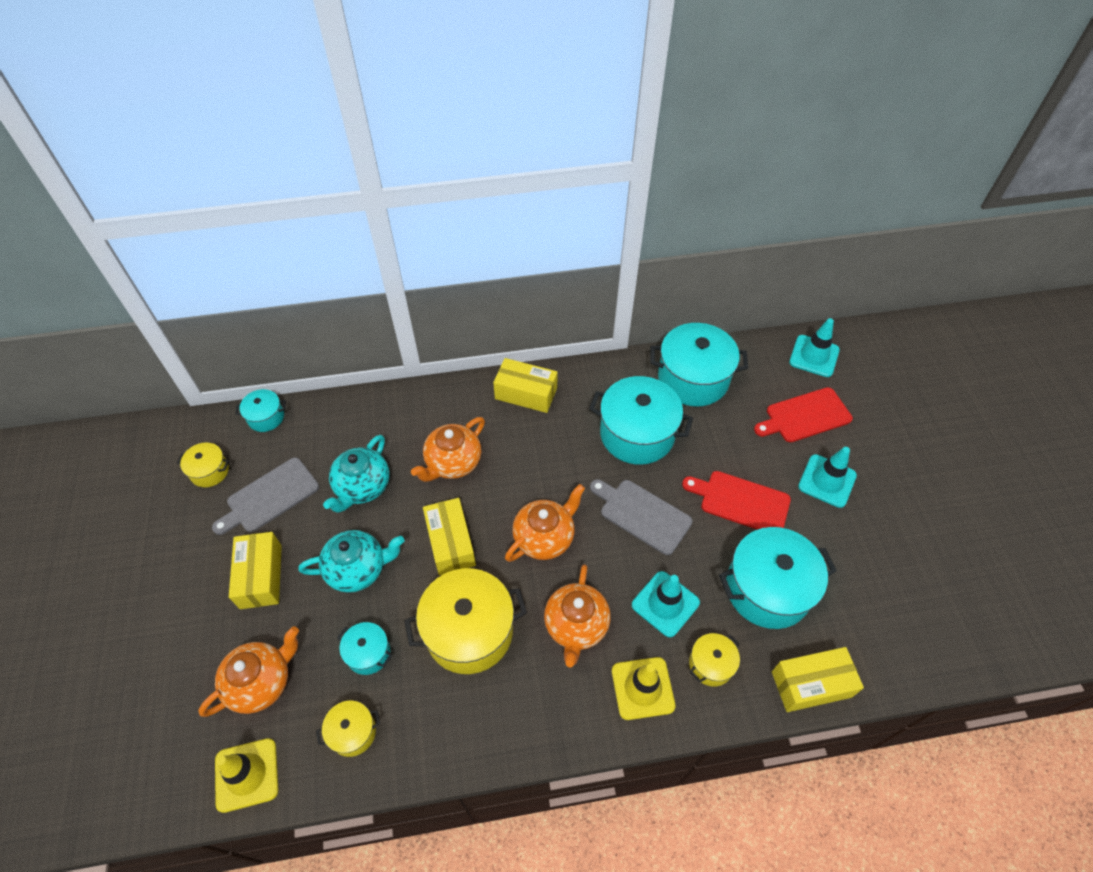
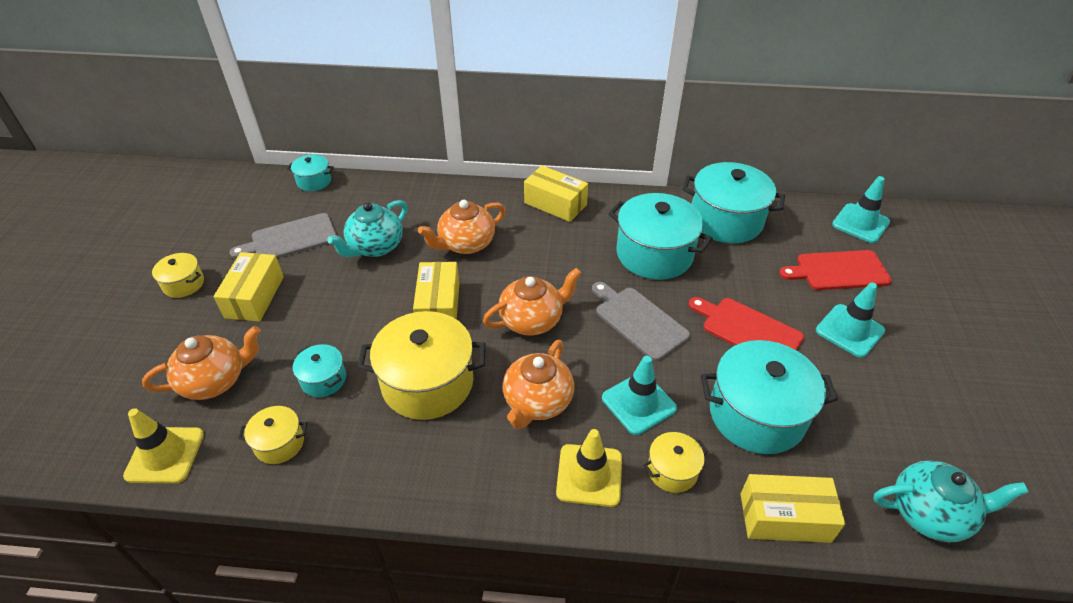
camera: 15 degrees right, 10 degrees down
yellow pot [177,443,229,487] -> yellow pot moved to [152,253,204,298]
turquoise teapot [298,530,404,593] -> turquoise teapot moved to [874,461,1029,542]

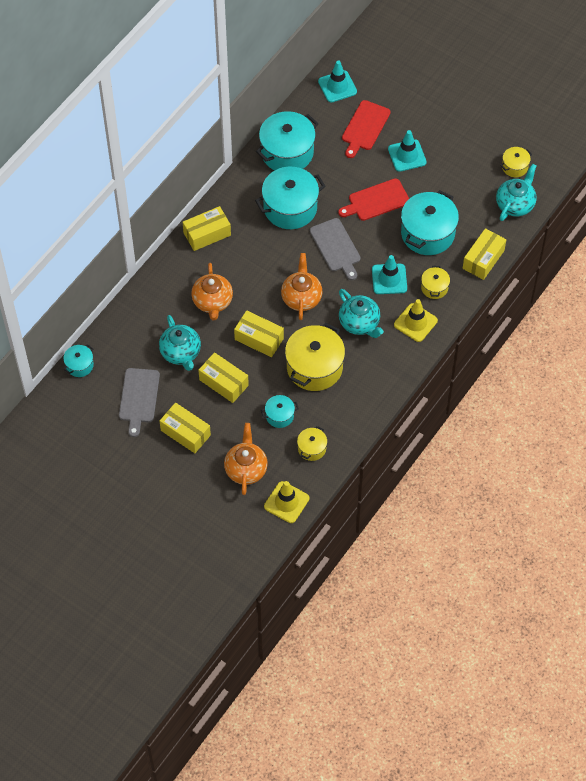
camera: 60 degrees left, 15 degrees up
yellow pot [152,253,204,298] -> yellow pot moved to [500,147,532,177]
orange teapot [503,340,574,429] -> turquoise teapot [339,289,384,338]
grey cutting board [592,282,690,361] -> grey cutting board turned 105 degrees counterclockwise [310,218,361,280]
none -> yellow box [199,352,249,403]

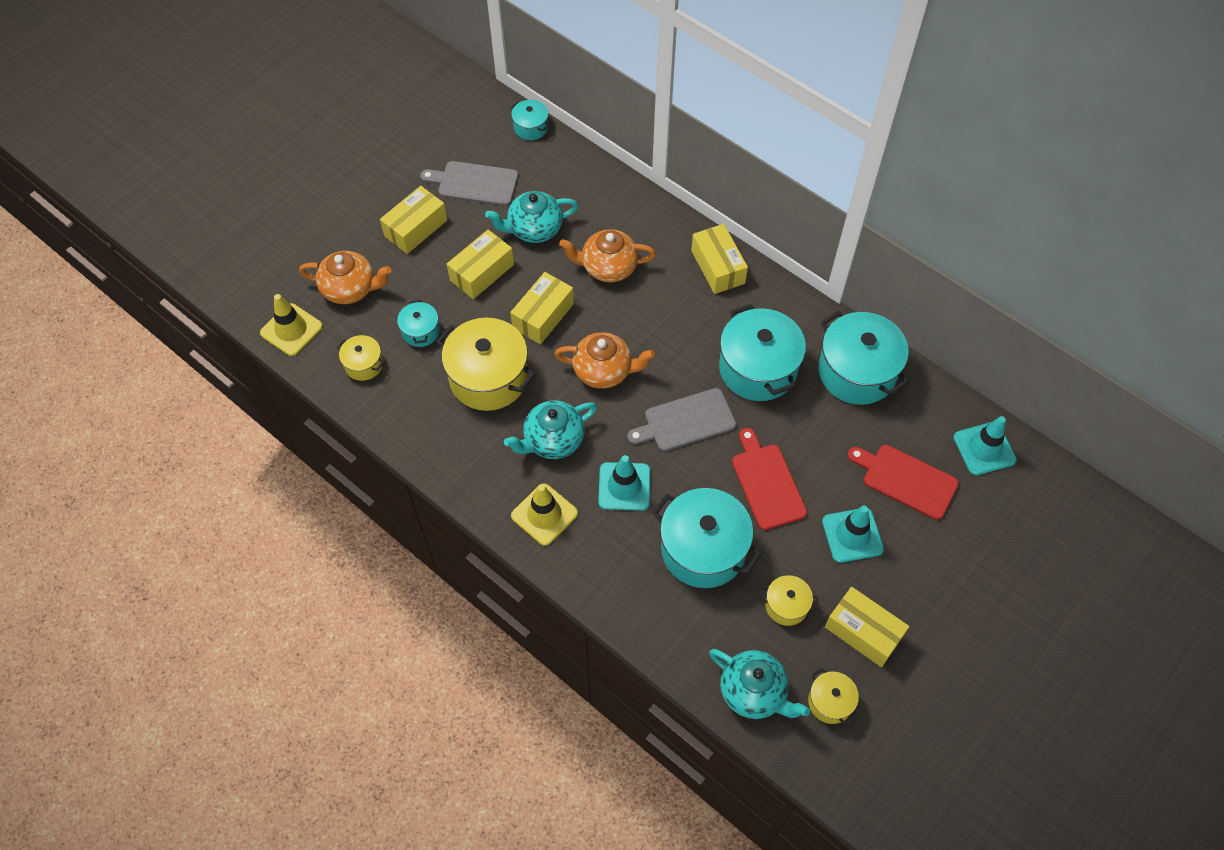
camera: 95 degrees right, 0 degrees up
yellow pot [421,266,450,299] -> yellow pot moved to [760,575,818,626]
yellow box [463,228,506,280] -> yellow box moved to [825,587,909,667]

